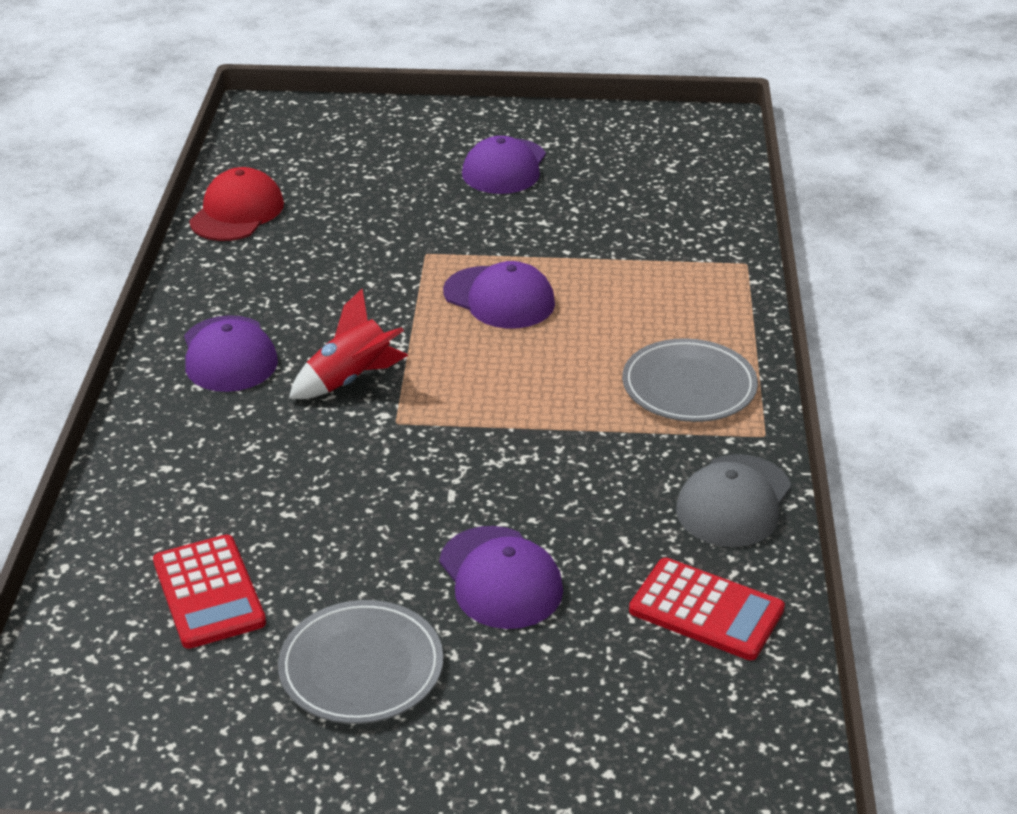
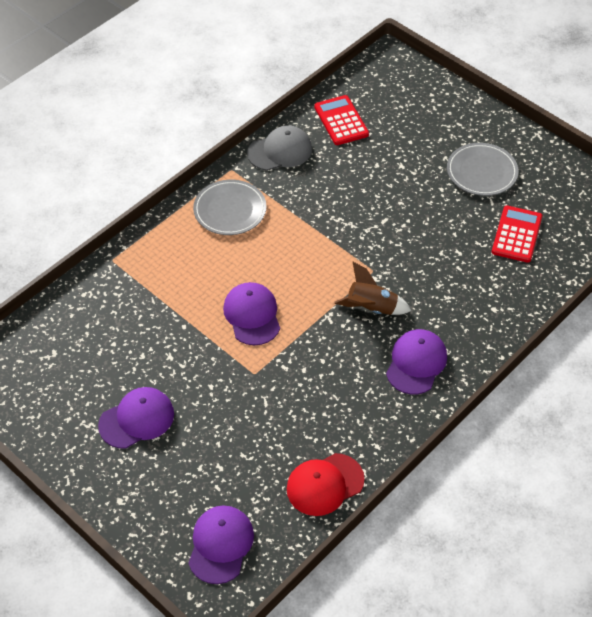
camera: 140 degrees left, 15 degrees up
red rocket [289,289,408,399] -> brown rocket [334,262,411,315]
purple cap [439,526,563,629] -> purple cap moved to [188,505,254,584]

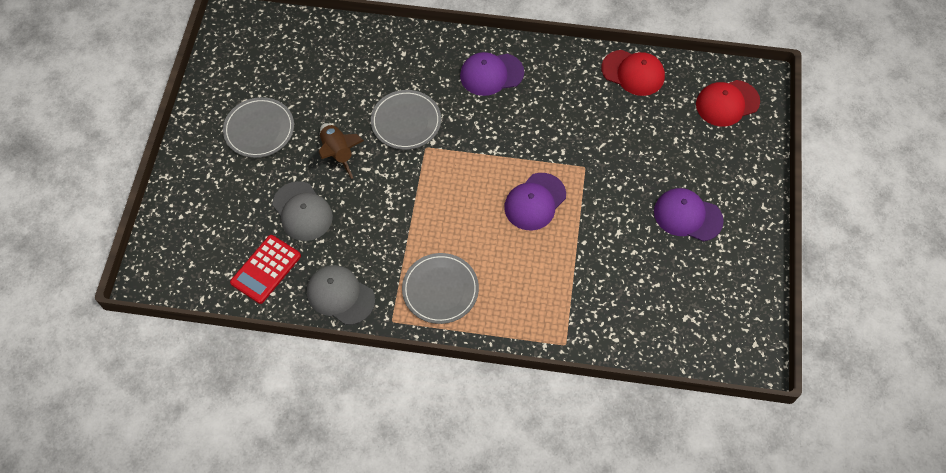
camera: 125 degrees left, 10 degrees up
purple cap [188,505,254,584] -> red cap [696,80,760,126]
brown rocket [334,262,411,315] -> brown rocket moved to [319,123,364,179]
red calculator [492,206,542,263] -> none
none -> grey cap [272,181,333,241]
none -> grey plate [371,90,441,150]

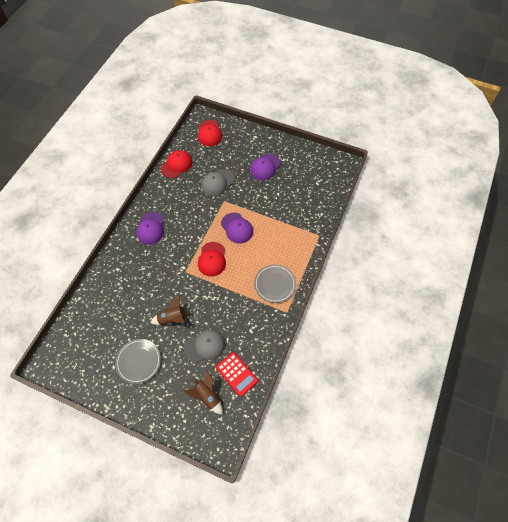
camera: 75 degrees left, 0 degrees up
grey cap [307,265,375,325] -> grey cap moved to [202,169,234,196]
grey plate [371,90,441,150] -> none
none -> brown rocket [184,371,223,415]
none -> red cap [198,242,226,277]

